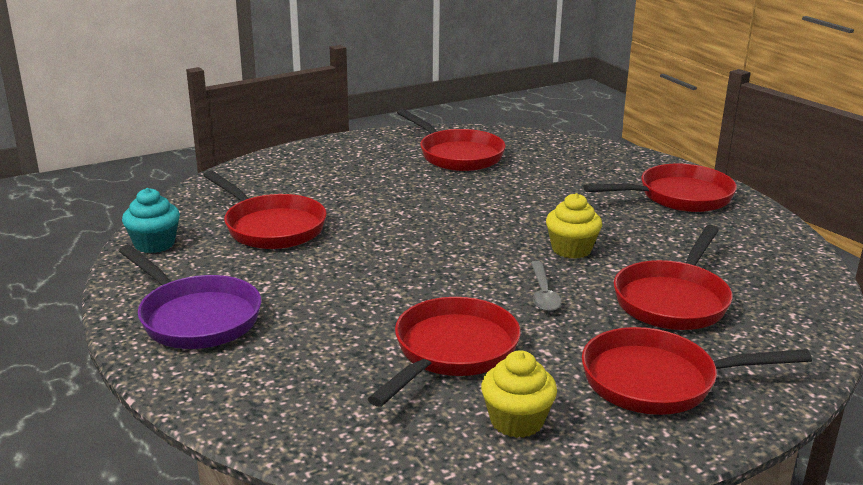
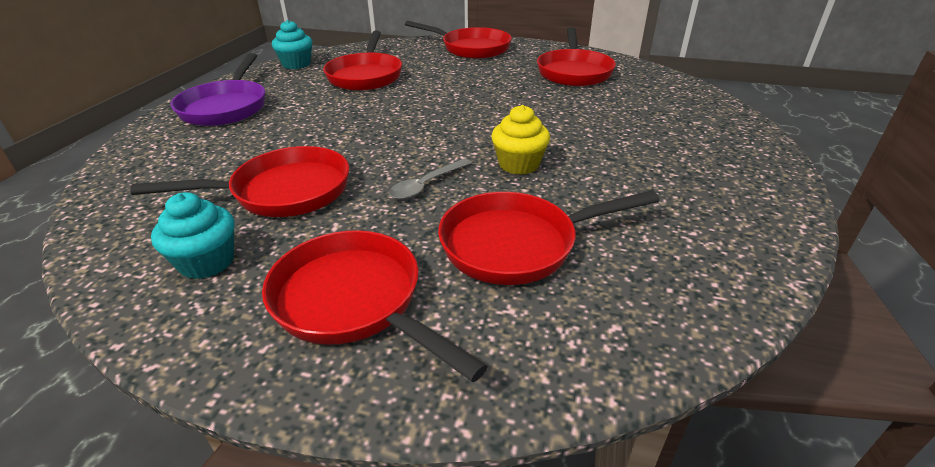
camera: 45 degrees right, 10 degrees up
yellow cupcake [481,350,557,438] -> turquoise cupcake [151,192,234,279]
red pan [583,164,737,212] -> red pan moved to [405,21,512,59]

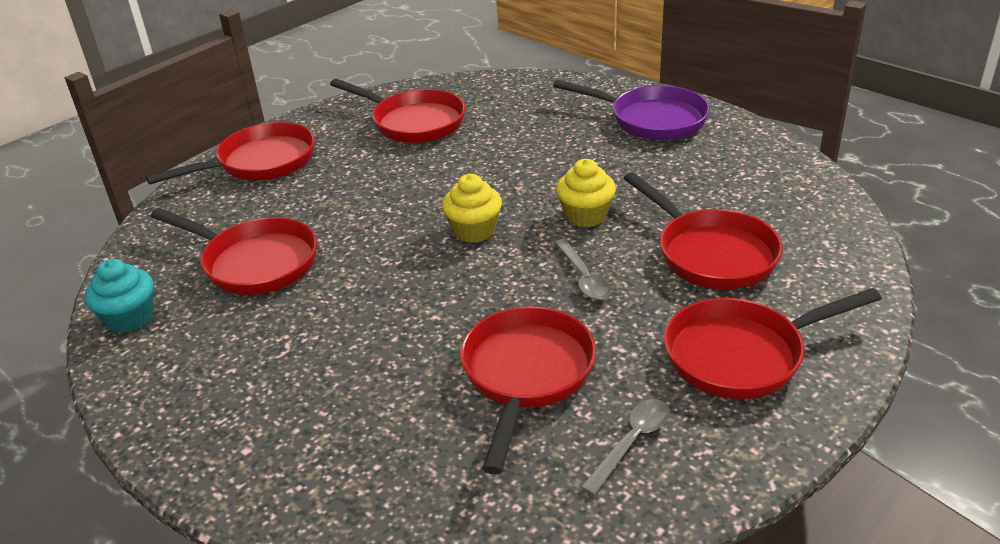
camera: 60 degrees left, 0 degrees up
turquoise cupcake [151,192,234,279] -> grey spoon [581,399,670,495]
purple pan [171,53,265,126] -> purple pan moved to [553,80,710,140]
red pan [438,190,660,285] -> red pan turned 45 degrees counterclockwise [624,172,783,289]
none -> yellow cupcake [442,174,502,243]

